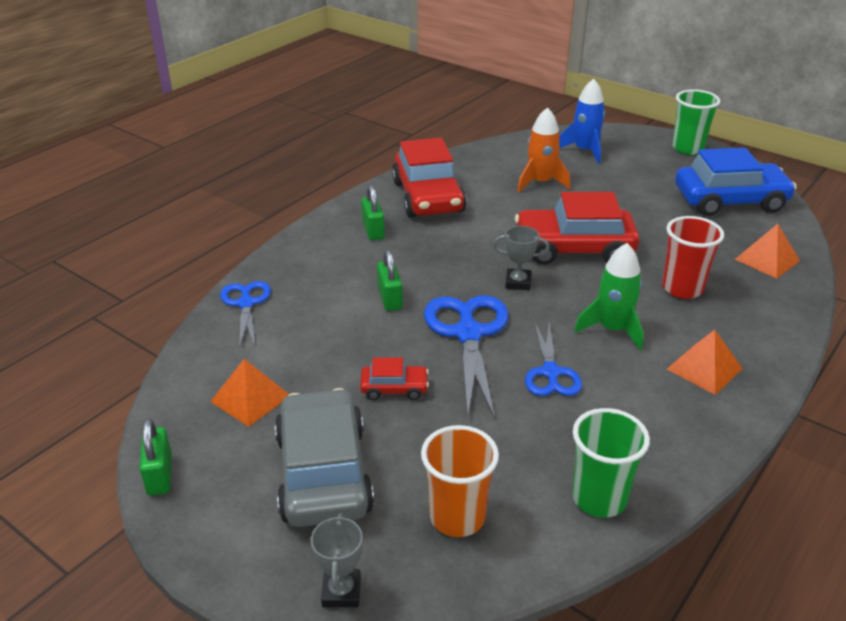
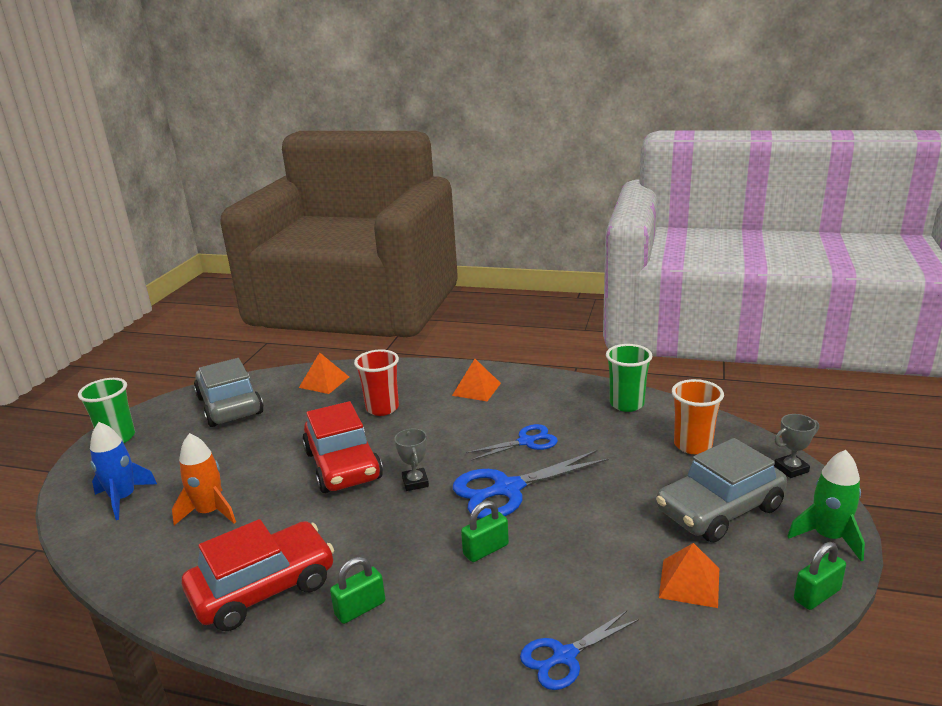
camera: 110 degrees left, 10 degrees down
red car [360,358,429,400] -> none
green rocket [574,243,644,350] -> green rocket moved to [787,450,865,562]
blue car [675,148,797,216] -> grey car [194,358,264,427]

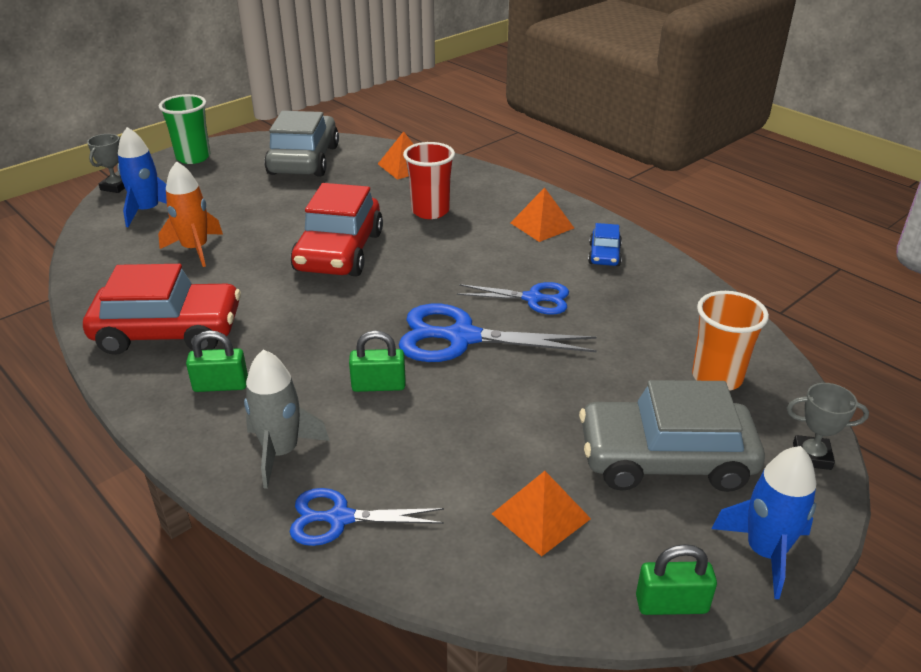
camera: 30 degrees right, 10 degrees up
grey trophy [394,429,429,491] -> grey trophy moved to [87,134,125,193]
green cup [606,344,652,412] -> none
green rocket [787,450,865,562] -> blue rocket [712,446,817,599]
none -> grey rocket [244,349,330,489]
none -> blue car [588,223,622,266]

